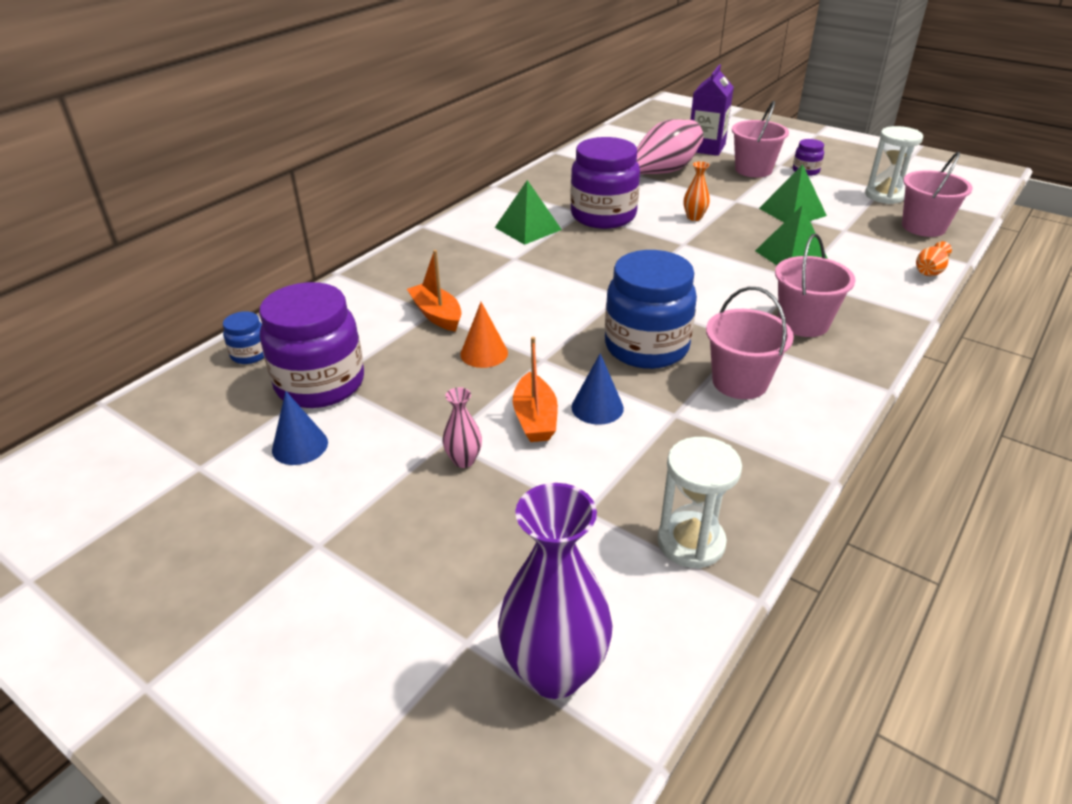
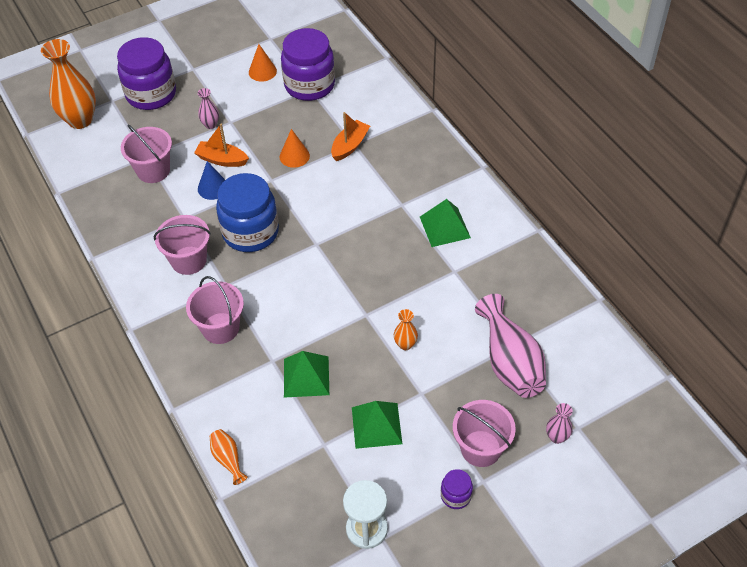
camera: 115 degrees right, 15 degrees up
blue jar [223,311,264,364] -> none
blue cone [272,391,328,465] -> orange cone [249,44,277,82]
orange boat [407,250,461,332] -> orange boat turned 45 degrees counterclockwise [331,112,370,161]
purple vase [498,483,612,699] -> orange vase [41,39,96,129]
purple jar [570,137,640,229] -> purple jar moved to [117,37,176,110]
white hourglass [657,437,742,569] -> none
purple carton [690,65,734,156] -> pink vase [546,403,573,444]
pink bucket [902,152,973,237] -> pink bucket moved to [121,124,172,183]

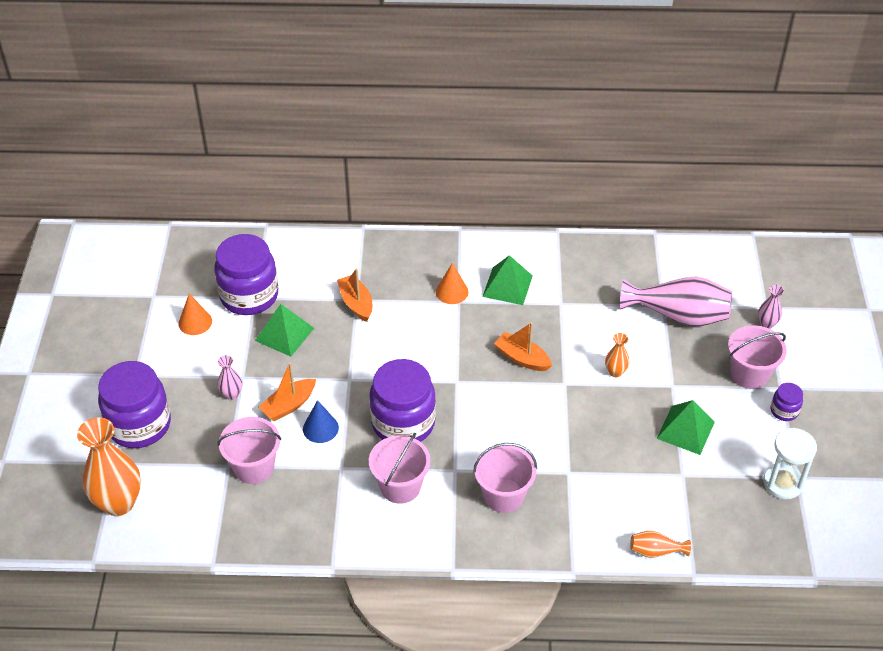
camera: 60 degrees left, 5 degrees down
blue jar [216,173,279,252] -> purple jar [369,359,436,442]
orange cone [280,129,310,168] -> orange cone moved to [436,263,468,304]
green pyramid [284,351,329,398] -> green pyramid moved to [255,304,314,357]
none -> orange boat [494,322,552,371]

